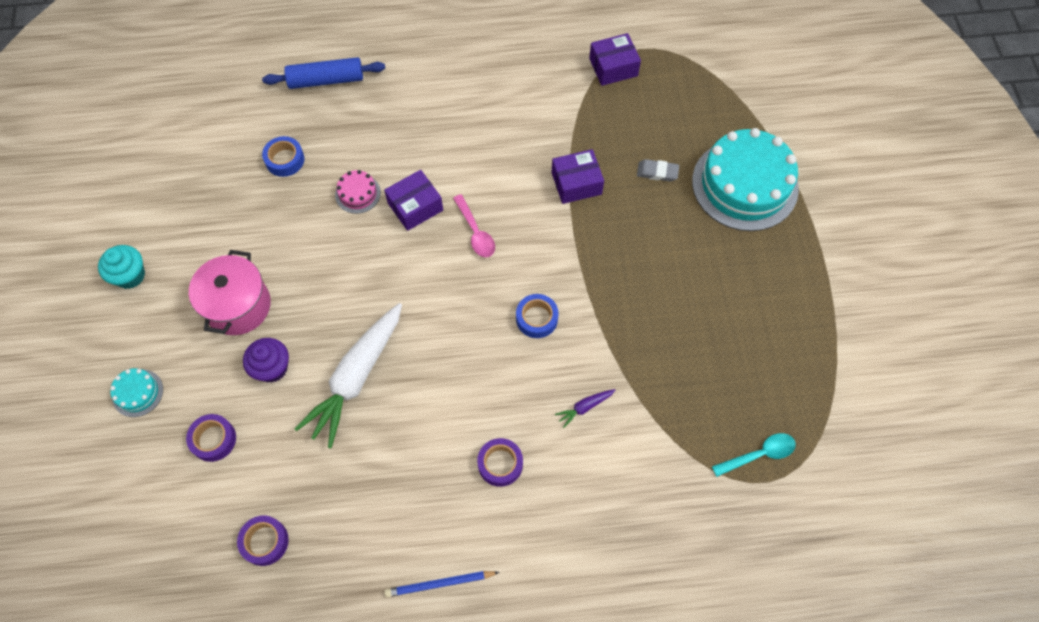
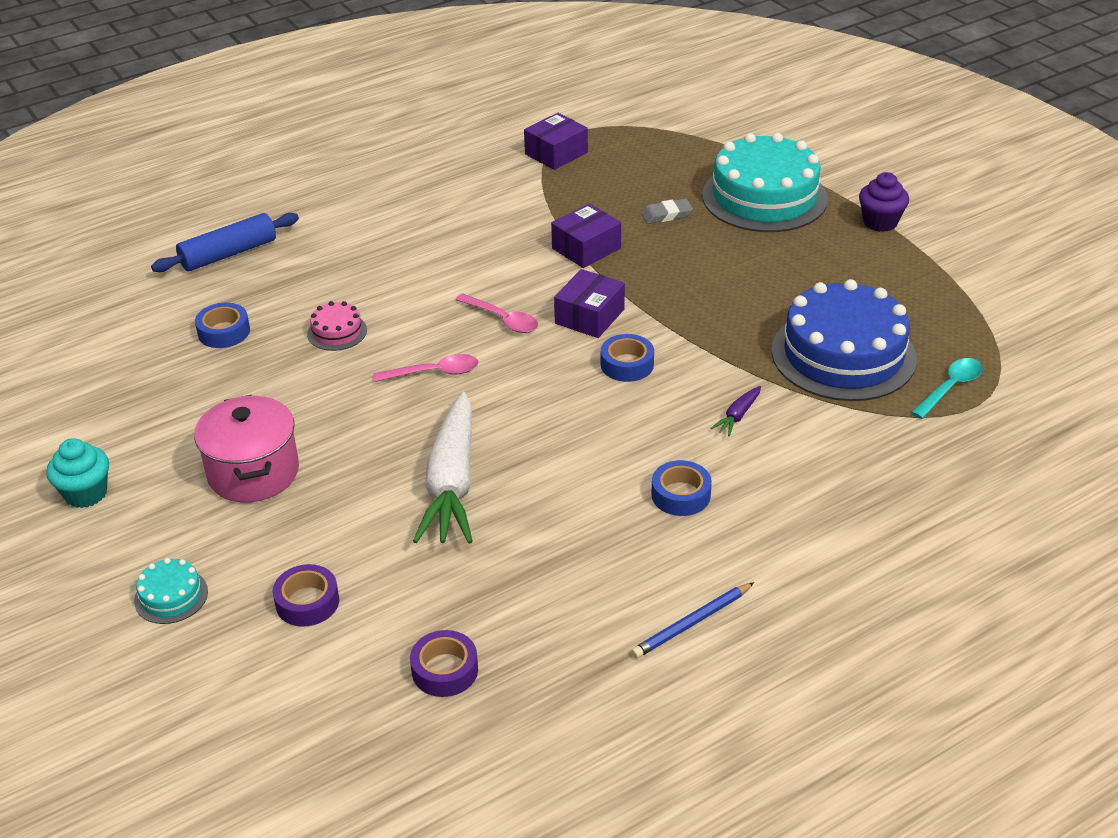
camera: 25 degrees left, 25 degrees down
purple cupcake [243,338,289,383] -> purple cupcake moved to [859,172,909,232]
purple box [384,170,443,231] -> purple box moved to [554,269,625,338]
purple tape [477,438,523,487] -> blue tape [651,460,712,516]
none -> pink spoon [373,354,479,382]
none -> blue cake [772,279,917,401]

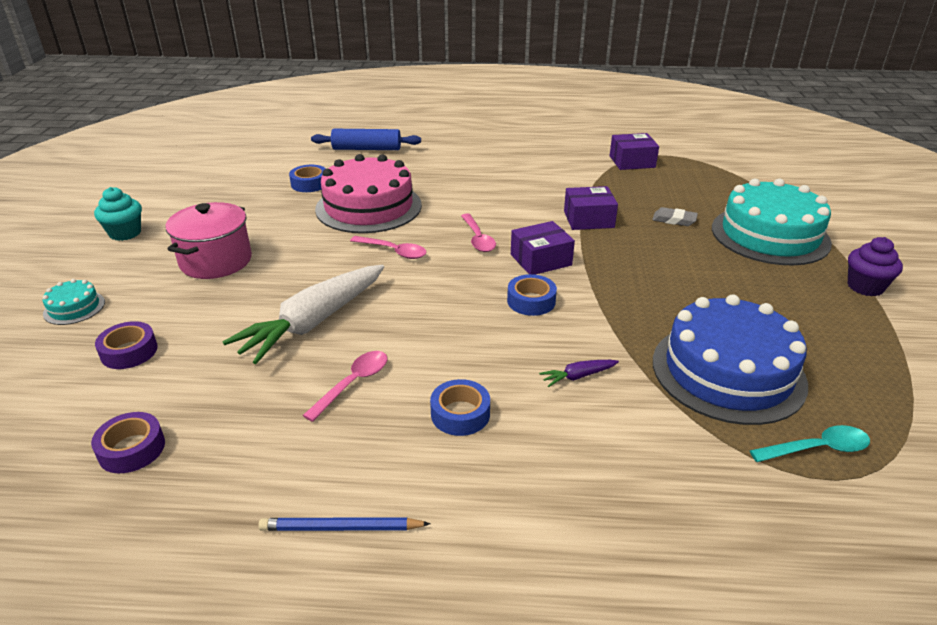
camera: 35 degrees right, 5 degrees down
pink cake [307,301,367,351] -> pink cake [315,154,422,233], size x2.34
none -> pink spoon [303,351,388,422]

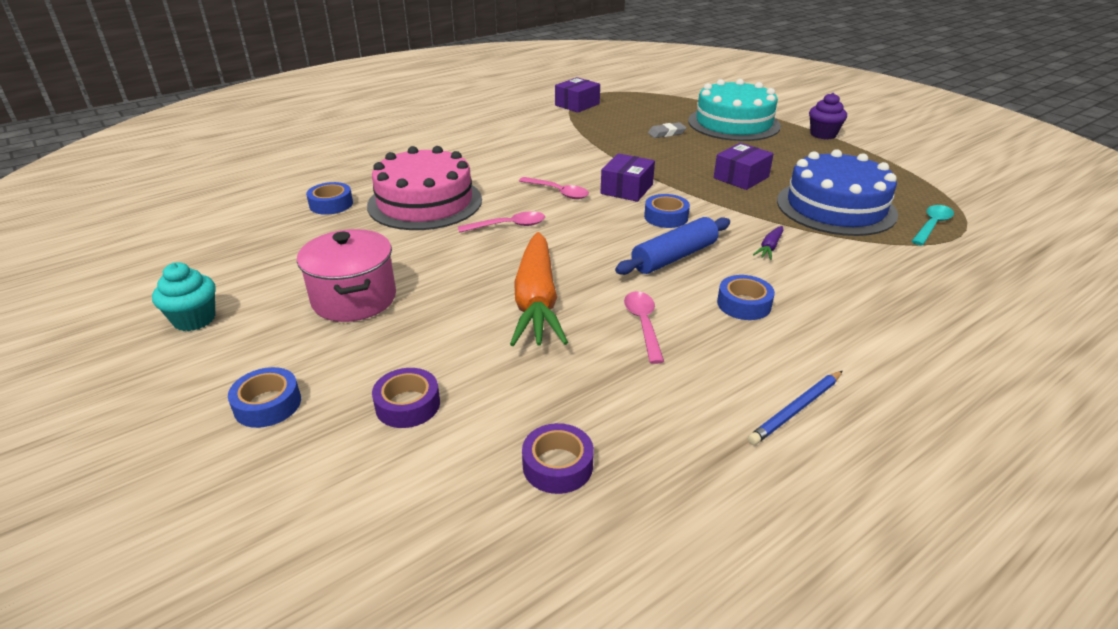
camera: 40 degrees left, 0 degrees up
turquoise cake [42,279,105,325] -> blue tape [228,367,301,428]
white carrot [222,265,384,364] -> orange carrot [510,232,568,346]
blue rolling pin [311,129,421,150] -> blue rolling pin moved to [615,217,730,275]
purple box [564,186,618,230] -> purple box moved to [714,143,774,190]

